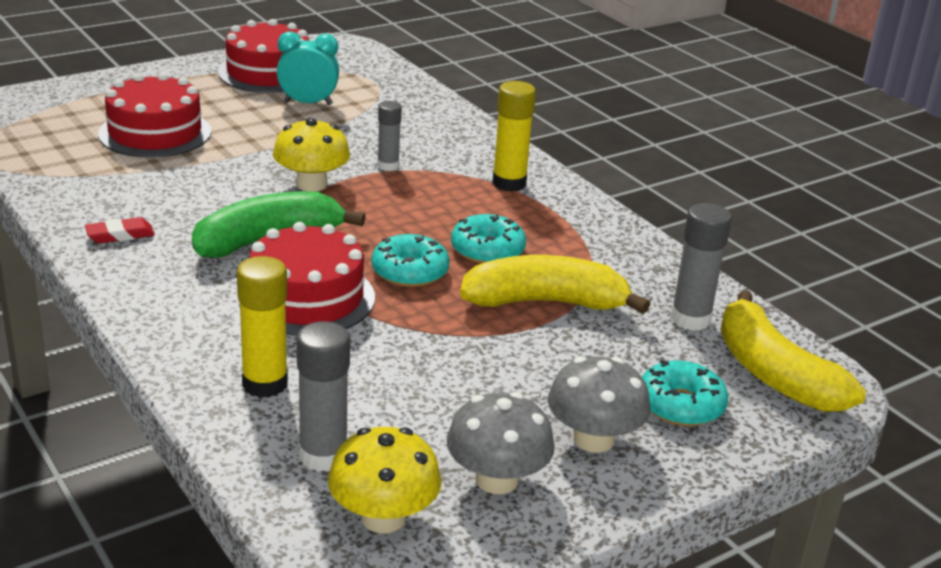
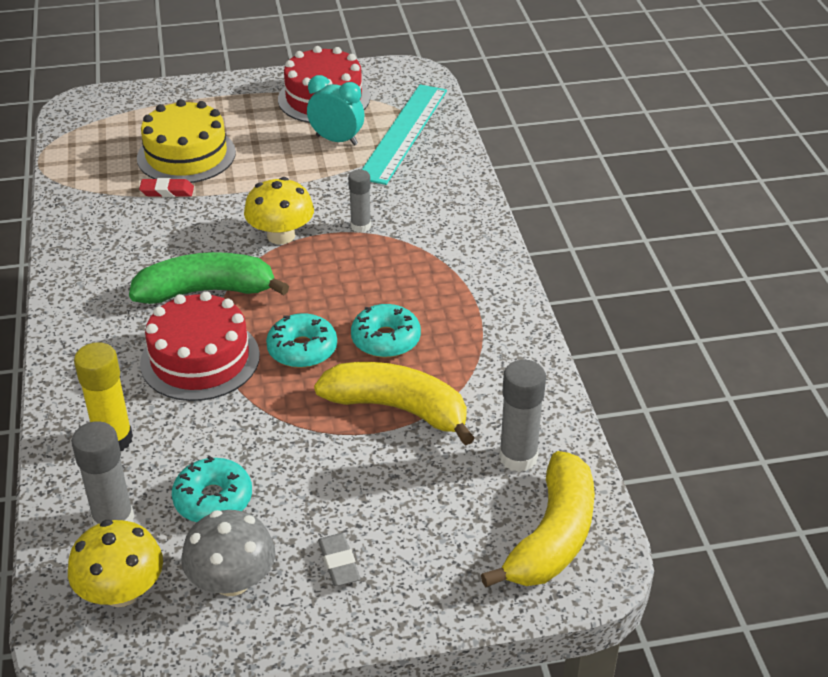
camera: 25 degrees right, 10 degrees up
red eraser [85,217,155,243] -> red eraser moved to [139,178,194,197]
red cake [98,73,211,158] -> yellow cake [137,99,236,183]
yellow glue stick [492,81,536,192] -> none
grey mushroom [548,356,650,453] -> grey eraser [318,533,360,586]
turquoise donut [642,360,728,426] -> turquoise donut moved to [172,456,252,522]
yellow banana [721,290,866,412] -> yellow banana turned 150 degrees counterclockwise [481,451,595,588]
none -> turquoise ruler [362,85,447,185]

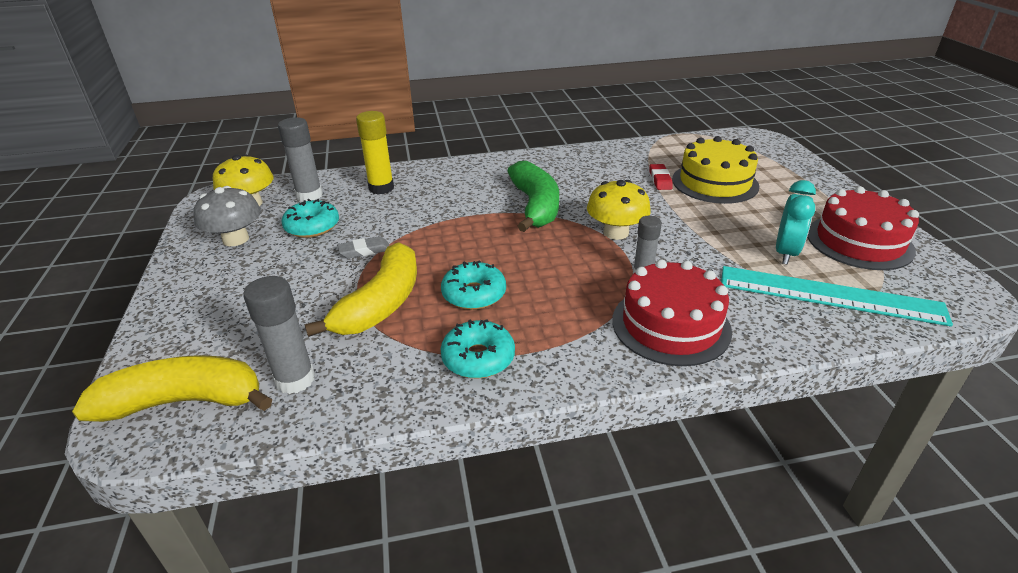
camera: 90 degrees right, 5 degrees down
red cake [140,291,260,401] -> red cake moved to [612,259,732,366]
turquoise donut [266,313,337,368] -> turquoise donut moved to [440,319,515,378]
grey eraser [318,533,360,586] -> grey eraser moved to [338,236,389,259]
yellow banana [481,451,595,588] -> yellow banana turned 150 degrees clockwise [72,355,272,422]

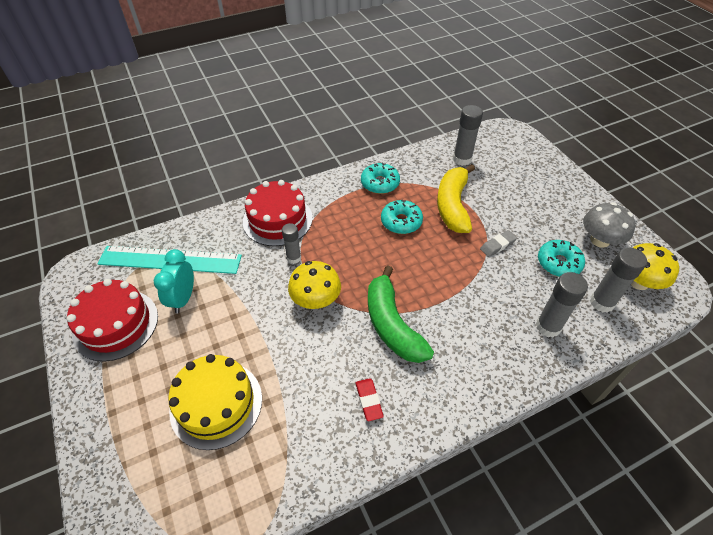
camera: 165 degrees right, 15 degrees up
yellow banana [72,355,272,422] -> none
yellow glue stick [356,111,394,194] -> grey glue stick [536,272,588,337]
red eraser [649,164,673,190] -> red eraser moved to [355,378,384,421]

